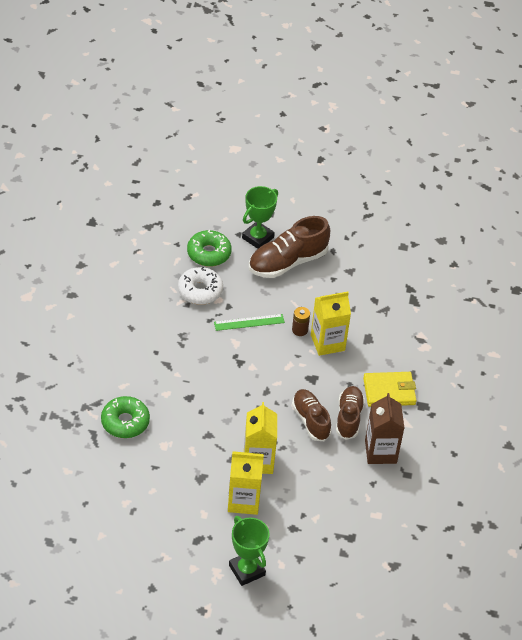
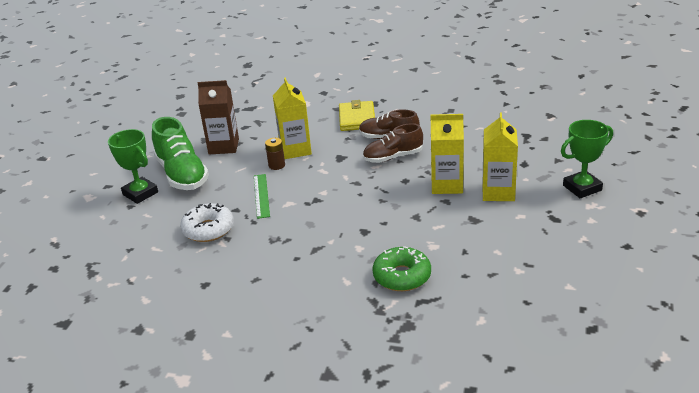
camera: 80 degrees left, 15 degrees down
green donut [187,230,232,267] -> none
brown shoe [249,216,330,278] -> green shoe [152,117,209,190]
brown carton [365,393,404,464] -> brown carton moved to [198,80,239,154]

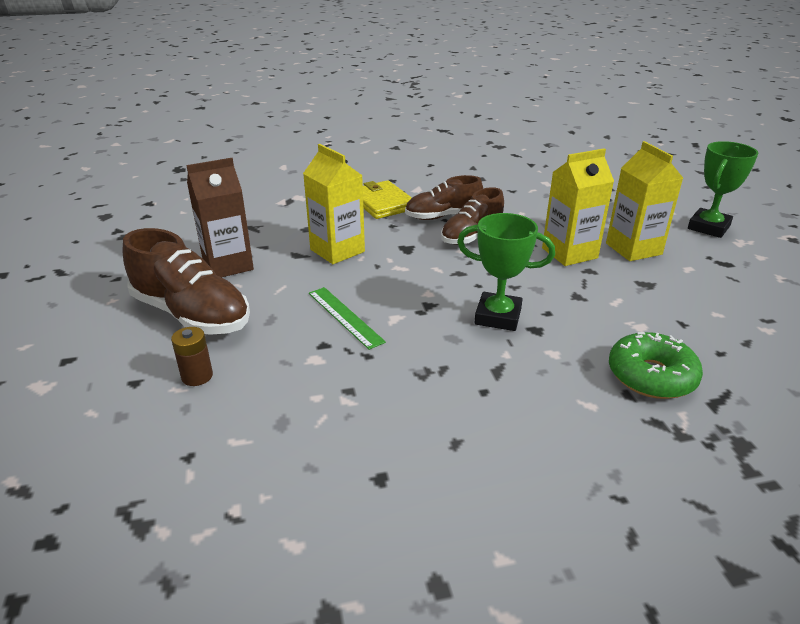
camera: 30 degrees left, 0 degrees up
green trophy [108,129,158,204] -> green trophy moved to [457,213,555,331]
green shoe [152,117,209,190] -> brown shoe [123,228,250,335]
white donut [180,203,234,242] -> none
brown battery [265,138,285,170] -> brown battery moved to [171,327,213,386]

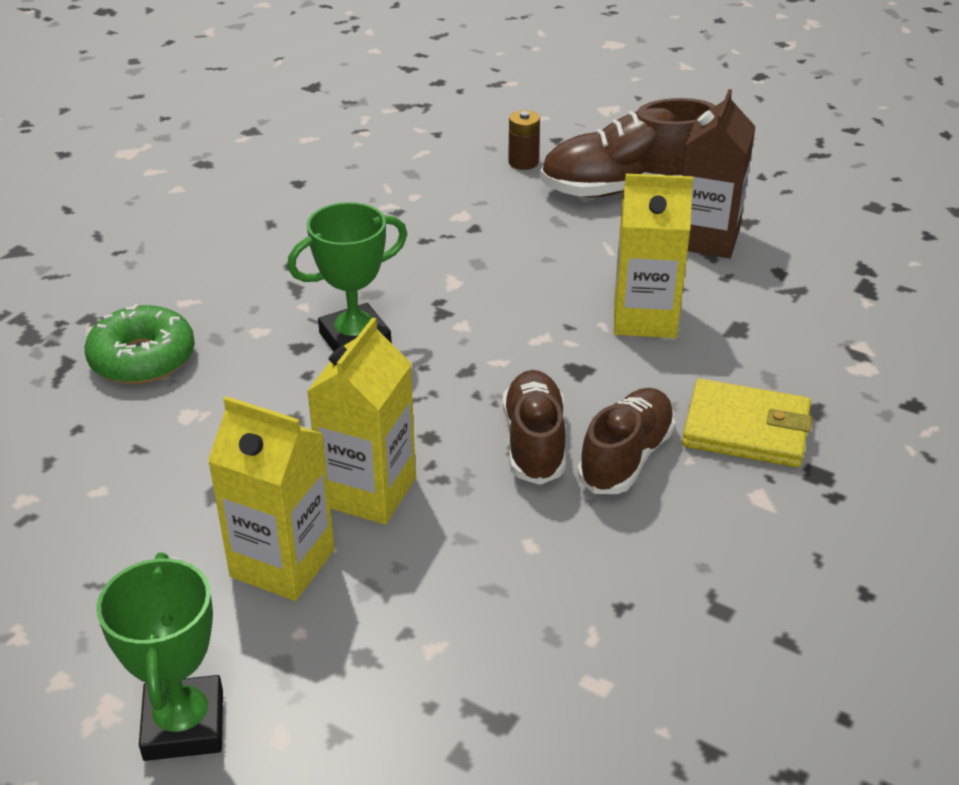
camera: 135 degrees right, 5 degrees up
green ruler [309,287,386,350] -> none

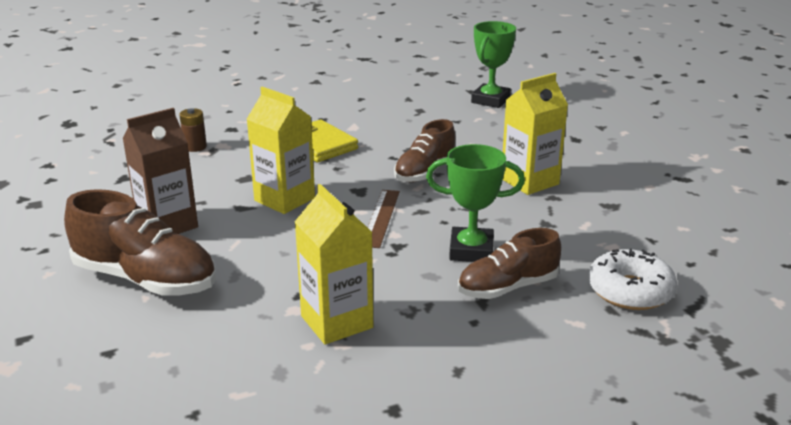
camera: 145 degrees left, 10 degrees down
green donut [85,304,195,384] -> white donut [588,249,677,310]
green trophy [96,552,223,761] -> green trophy moved to [471,21,516,108]
yellow carton [208,396,335,601] -> yellow carton moved to [294,184,373,345]
brown battery [508,110,540,170] -> brown battery moved to [179,108,207,152]
brown shoe [577,388,676,494] -> brown shoe moved to [458,228,561,299]
none -> brown ruler [368,190,400,248]

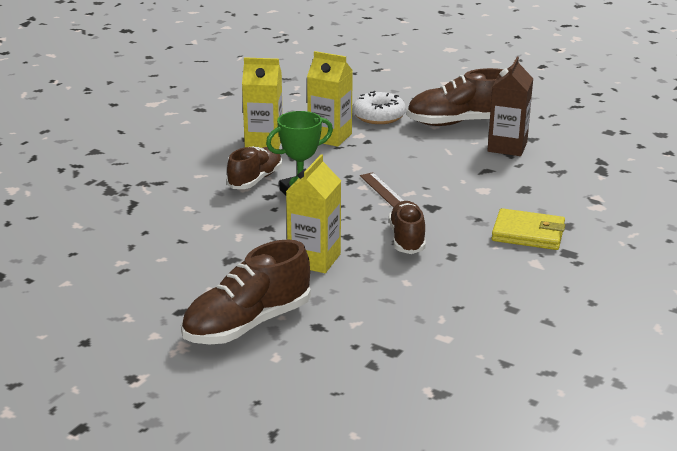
camera: 145 degrees right, 0 degrees up
brown battery [179,108,207,152] -> none
yellow carton [247,87,315,214] -> yellow carton moved to [242,57,283,149]
green trophy [471,21,516,108] -> none
white donut [588,249,677,310] -> white donut moved to [353,91,406,124]
none -> brown shoe [181,239,311,345]

